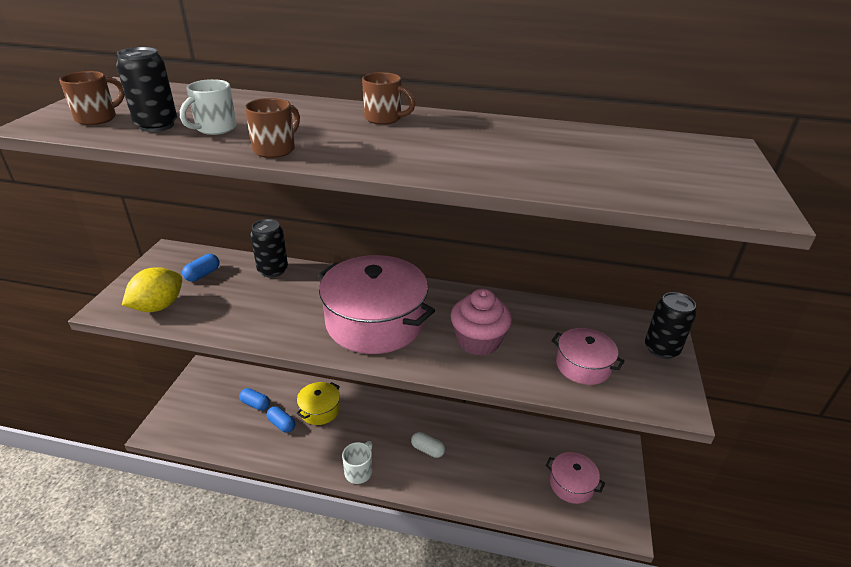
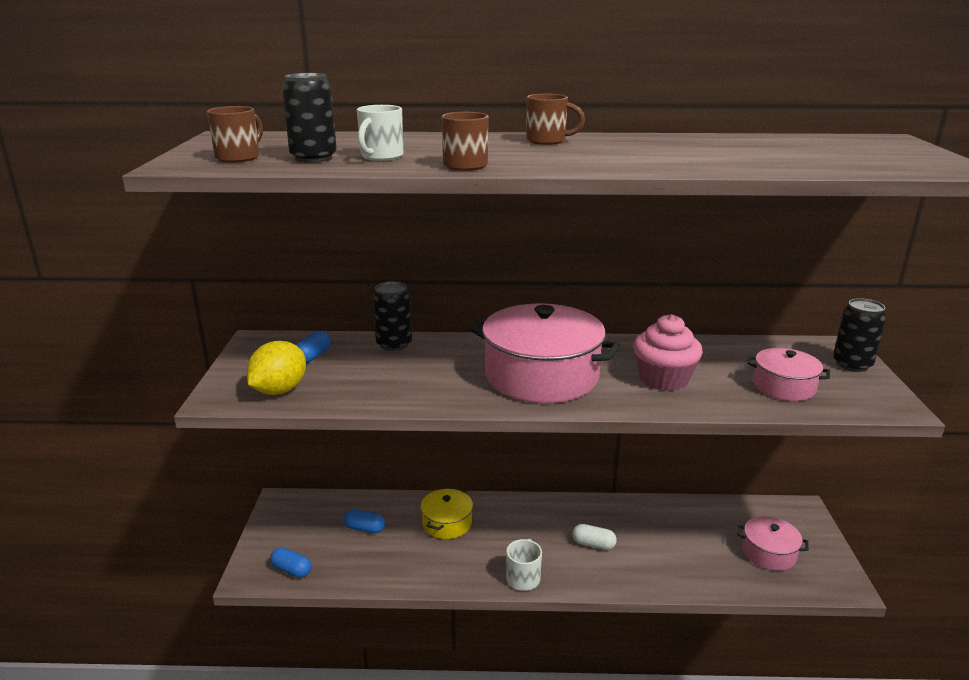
camera: 10 degrees left, 10 degrees down
blue capsule [266,406,295,433] -> blue capsule moved to [270,547,311,578]

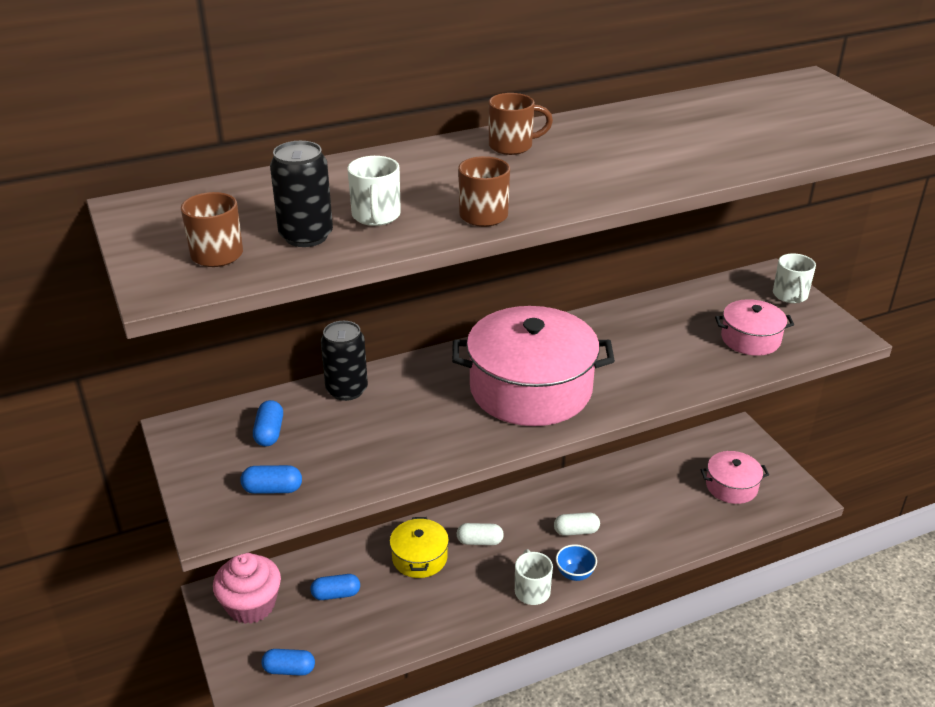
camera: 25 degrees left, 10 degrees up
yellow lemon [247,341,306,395] -> blue capsule [240,465,302,494]
pink cupcake [633,314,703,391] -> pink cupcake moved to [213,553,281,624]
black can [833,298,887,372] -> white mug [773,253,816,303]
none -> white capsule [457,523,504,545]
none -> blue bowl [556,544,597,581]

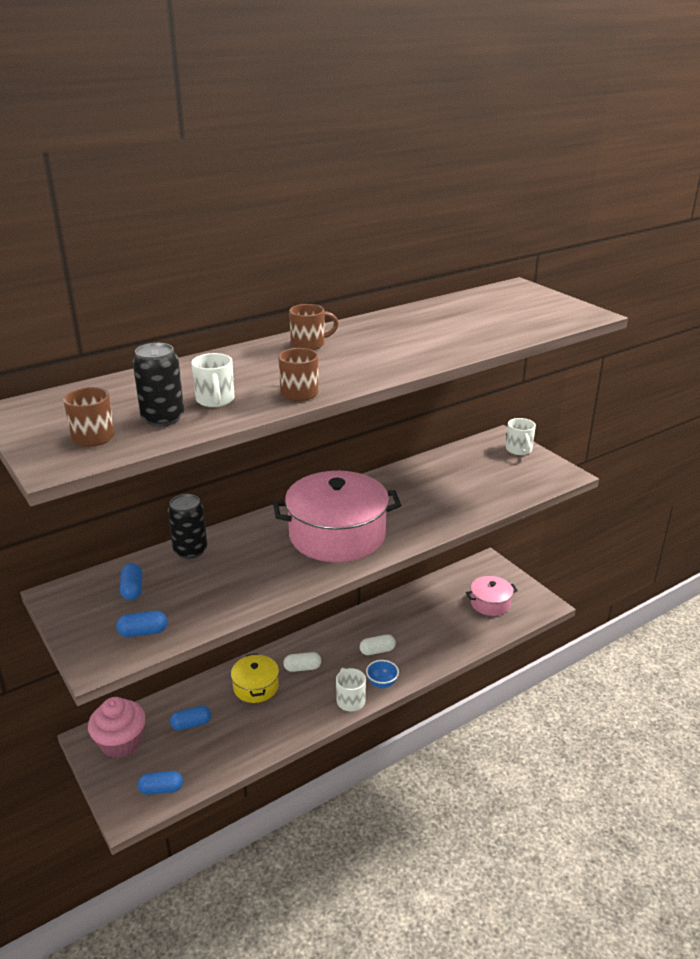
camera: 10 degrees left, 5 degrees down
pink pot [715,299,794,356] -> none

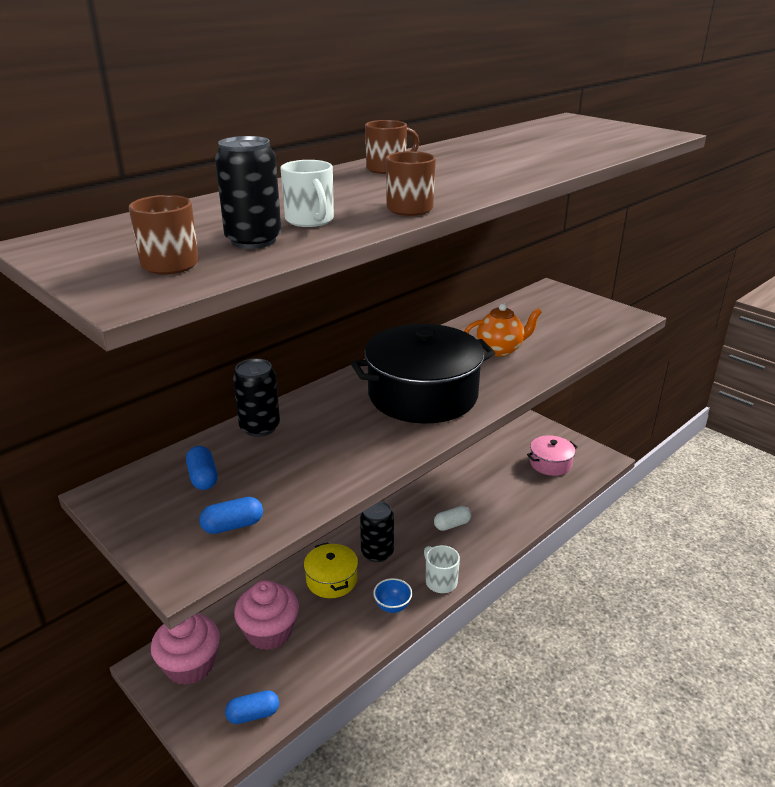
camera: 10 degrees left, 0 degrees up
blue capsule [170,706,211,730] -> pink cupcake [234,580,299,650]
pink pot [273,471,401,562] -> black pot [351,324,496,423]
white capsule [283,652,321,672] -> black can [360,501,394,562]
blue bowl [366,660,399,688] -> blue bowl moved to [373,578,412,613]
white mug [506,418,536,455] -> none
none -> orange teapot [464,303,542,356]

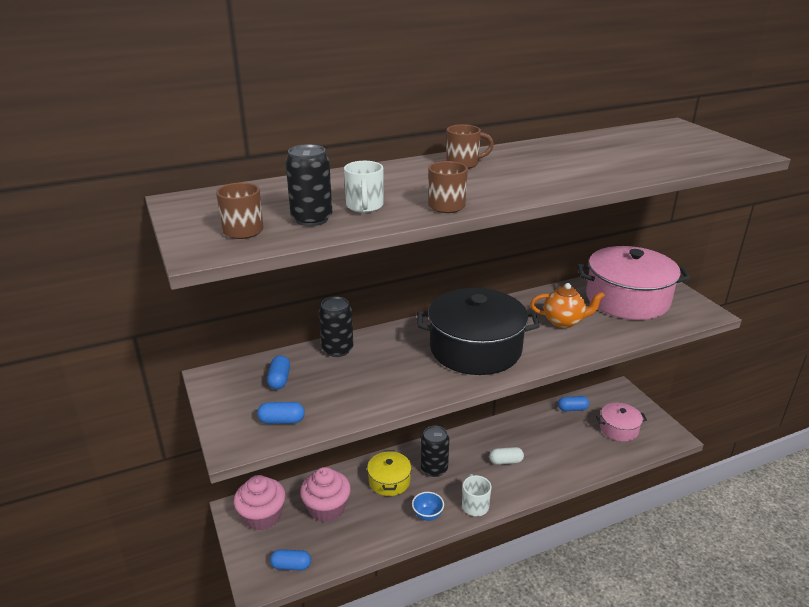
camera: 20 degrees right, 0 degrees up
none -> blue capsule [558,396,589,411]
none -> pink pot [577,246,691,320]

